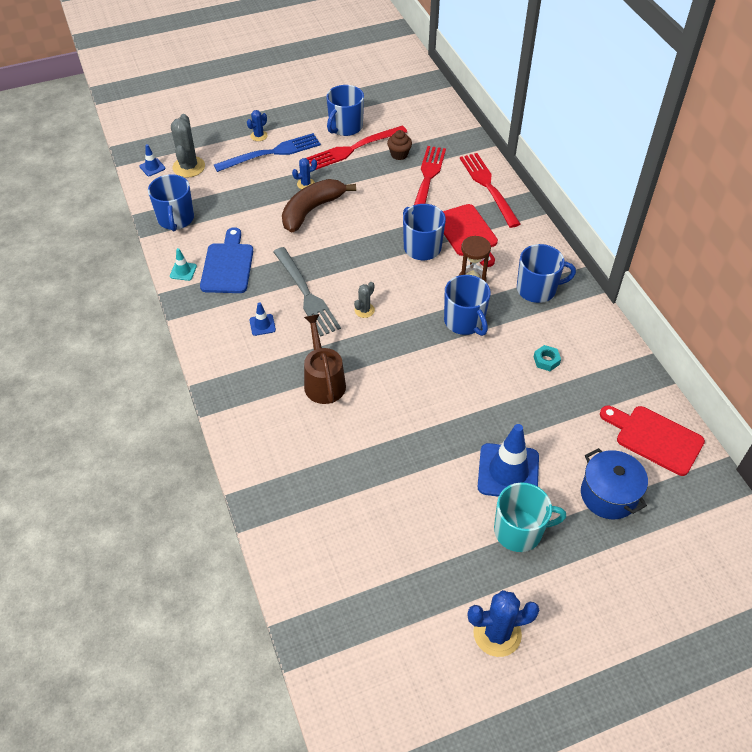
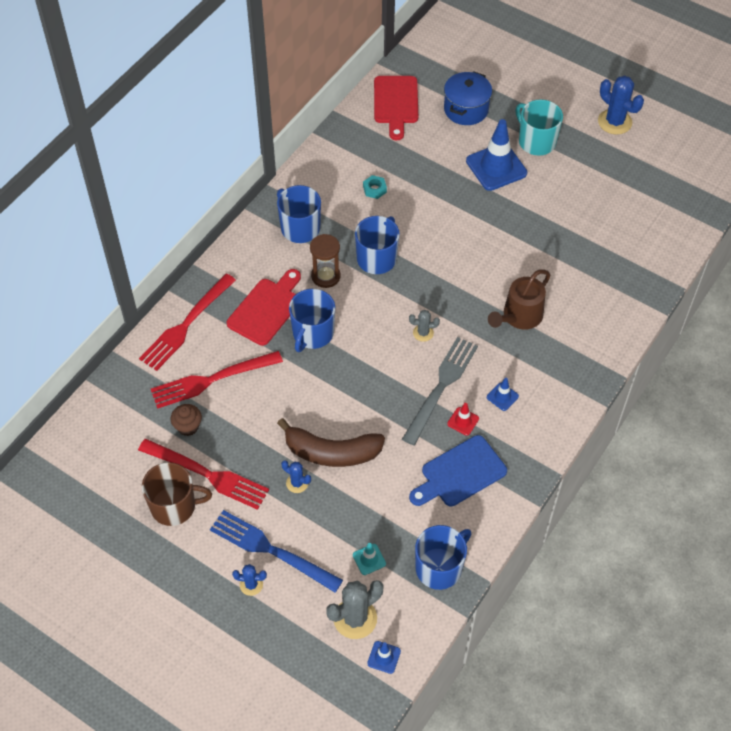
camera: 125 degrees left, 5 degrees up
turquoise traffic cone [170,248,197,281] -> turquoise traffic cone moved to [353,543,386,575]
blue mug [326,85,364,136] -> brown mug [142,462,212,526]
none -> red traffic cone [447,403,479,436]

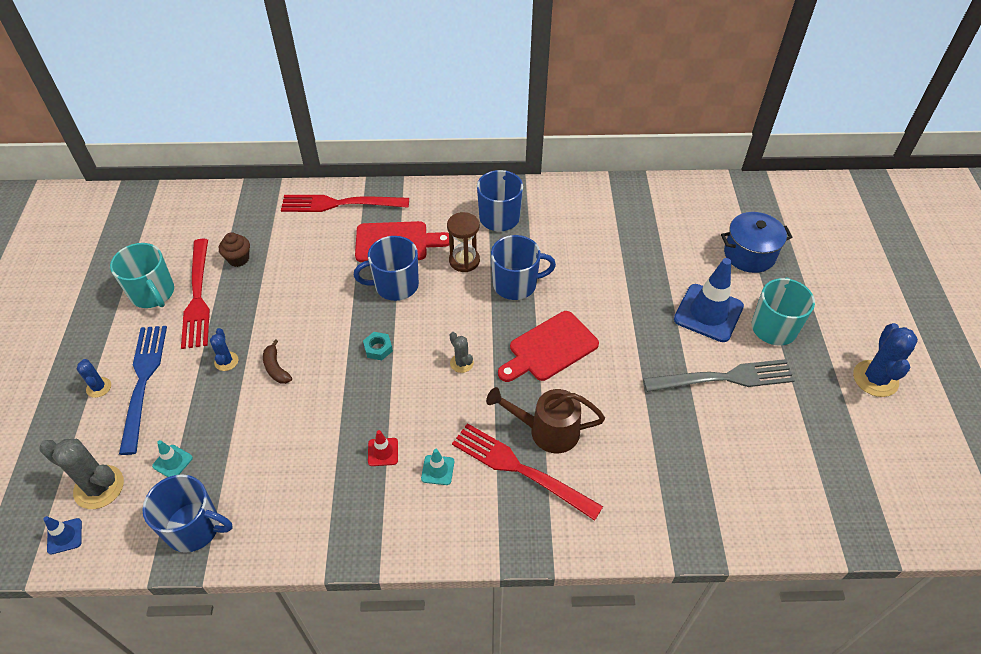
camera: 55 degrees right, 5 degrees down
brown mug [142,462,212,526] -> turquoise mug [110,243,174,308]
red fork [151,351,283,409] -> red fork moved to [452,423,603,521]
brown banana [277,418,385,467] -> brown banana [263,339,292,384], size x0.47
turquoise nut [363,175,387,199] -> turquoise nut moved to [363,332,393,360]
red cutting board [374,76,418,140] -> red cutting board moved to [498,311,599,382]
grey fork [402,337,478,445] -> grey fork moved to [643,359,795,392]
blue cutting board [409,435,507,506] -> none
blue traffic cone [487,378,519,411] -> turquoise traffic cone [421,449,454,485]

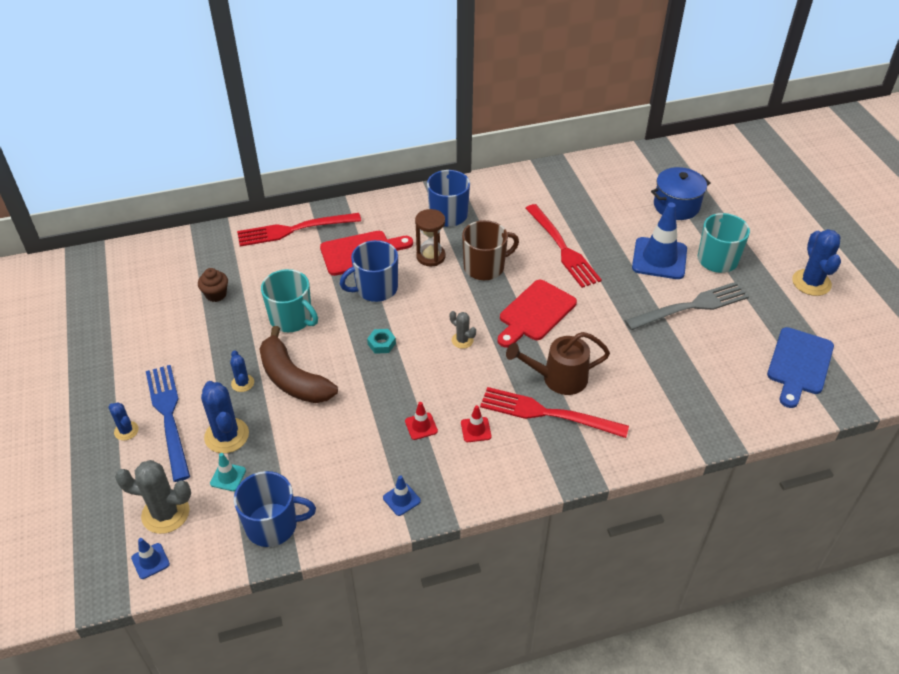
camera: 15 degrees left, 5 degrees down
turquoise mug [110,243,174,308] -> turquoise mug moved to [261,269,318,332]
red fork [181,239,210,349] -> red fork moved to [525,204,602,288]
brown banana [263,339,292,384] -> brown banana [259,326,338,403], size x2.14
turquoise traffic cone [421,449,454,485] -> red traffic cone [461,405,492,442]
blue mug [491,235,556,300] -> brown mug [462,220,519,280]
none -> blue cactus [201,381,249,453]
none -> blue traffic cone [383,475,421,516]
none -> blue cutting board [767,327,834,408]

